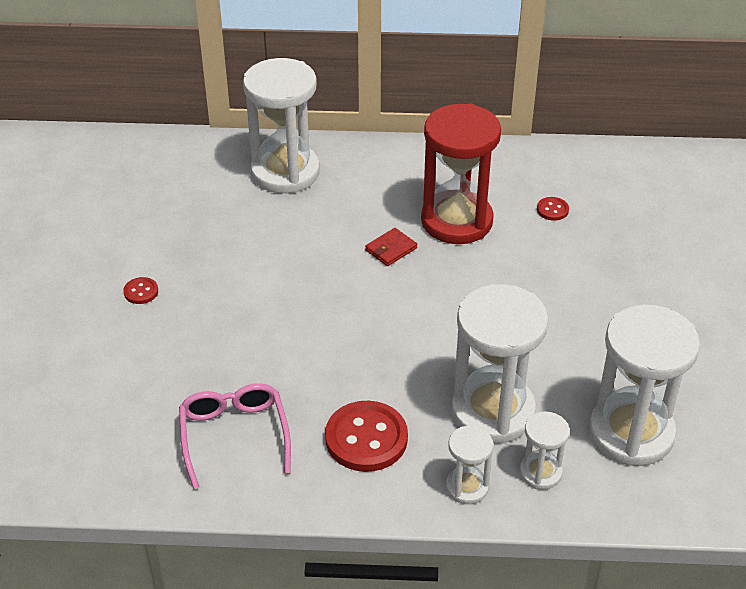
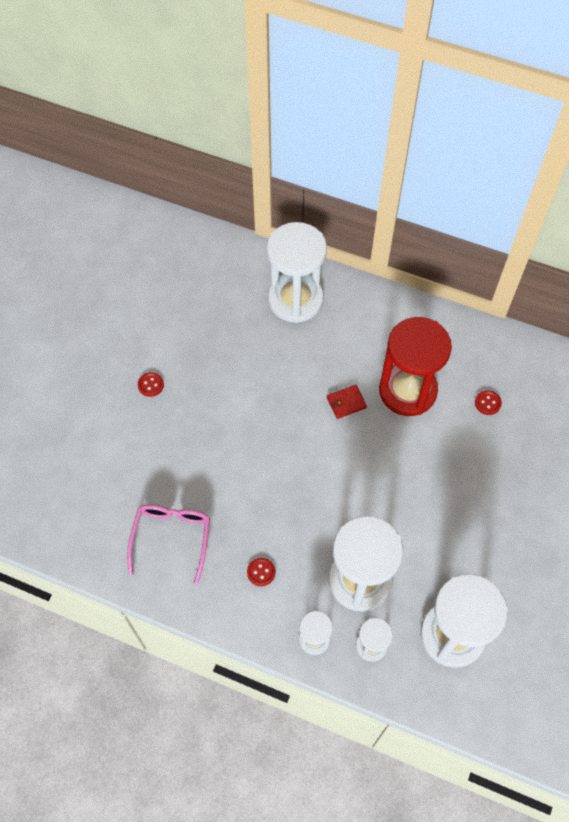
camera: 20 degrees right, 20 degrees up
red button [325,401,408,472] -> red button [247,558,275,586], size x0.46

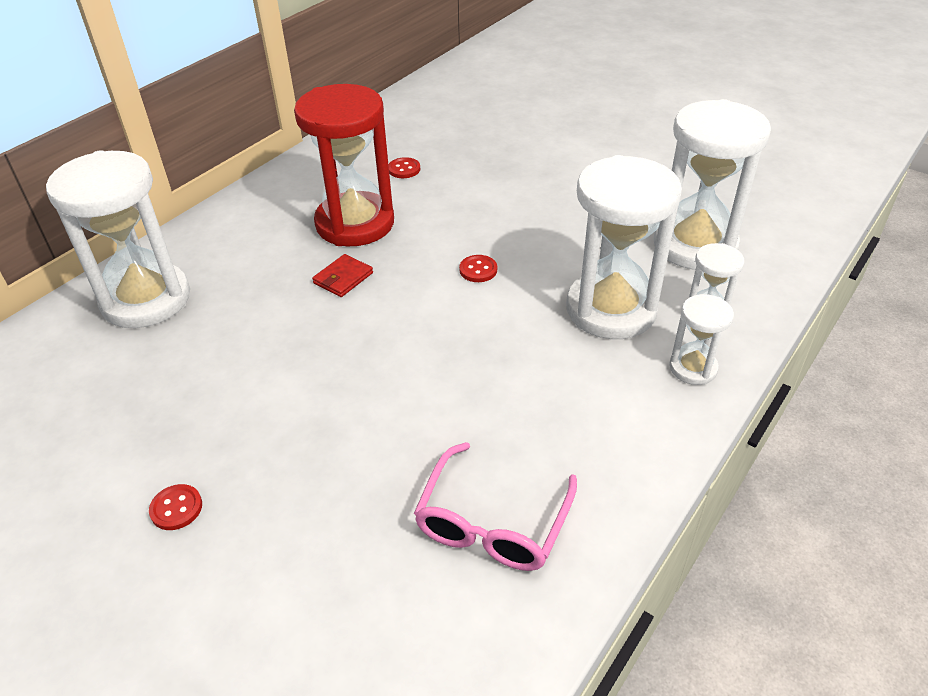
camera: 75 degrees left, 20 degrees down
pink glasses [127,504,210,585] -> pink glasses turned 90 degrees counterclockwise [414,442,577,571]
red button [247,558,275,586] -> red button moved to [459,255,497,282]
red wallet [327,385,367,419] -> red wallet turned 45 degrees clockwise [312,254,373,297]

